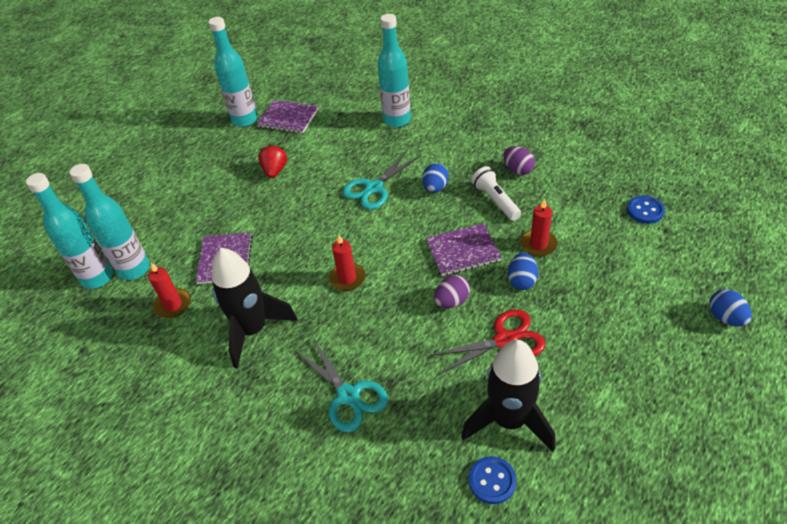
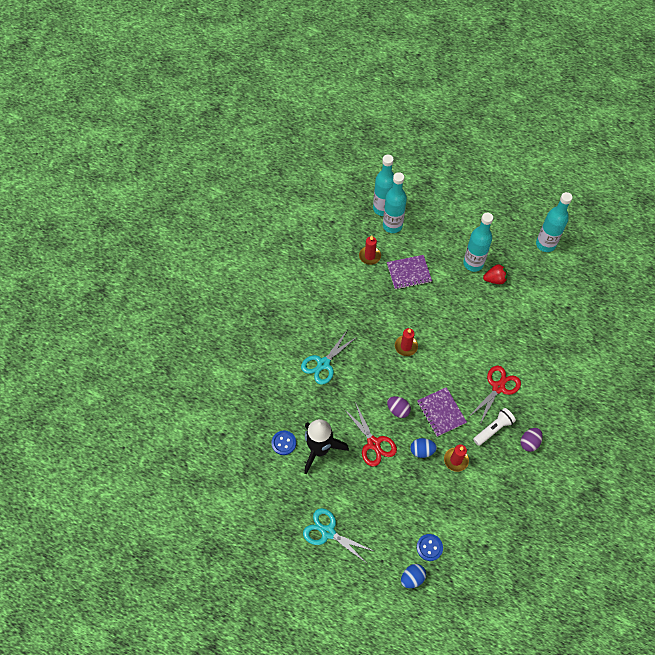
camera: 75 degrees right, 15 degrees up
black rocket [212,248,298,368] -> none
purple notebook [257,100,318,133] -> none
turquoise scissors [342,151,420,210] -> turquoise scissors moved to [303,508,373,562]
turquoise bottle [378,14,411,127] -> turquoise bottle moved to [463,213,493,272]
blue egg [422,163,449,193] -> red scissors [470,366,521,424]
blue button [627,196,665,224] -> blue button moved to [417,534,443,561]

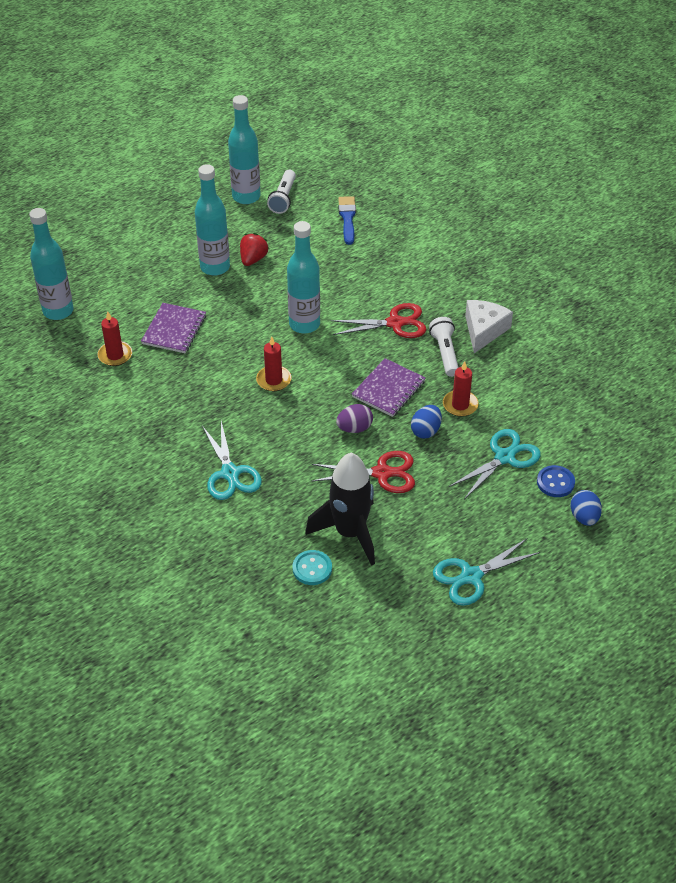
camera: 60 degrees left, 15 degrees down
blue button [271,431,296,455] -> turquoise button [292,550,332,585]
turquoise bottle [383,172,407,233] -> turquoise bottle moved to [287,221,320,333]
purple notebook [417,387,467,437] -> purple notebook turned 60 degrees counterclockwise [352,358,426,417]
red scissors [470,366,521,424] -> red scissors turned 105 degrees clockwise [331,303,427,338]
purple egg [520,428,543,452] -> white cheese [465,300,513,353]
none -> white flashlight [267,170,296,214]
none -> blue brush [338,196,356,245]
none -> turquoise scissors [449,429,541,499]

